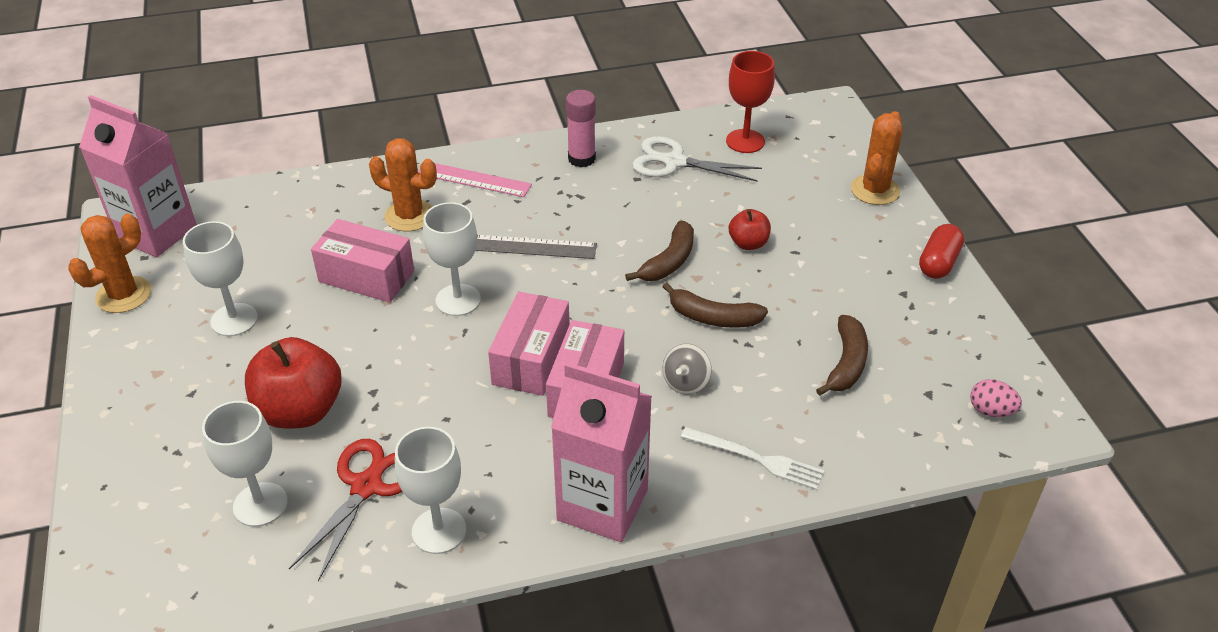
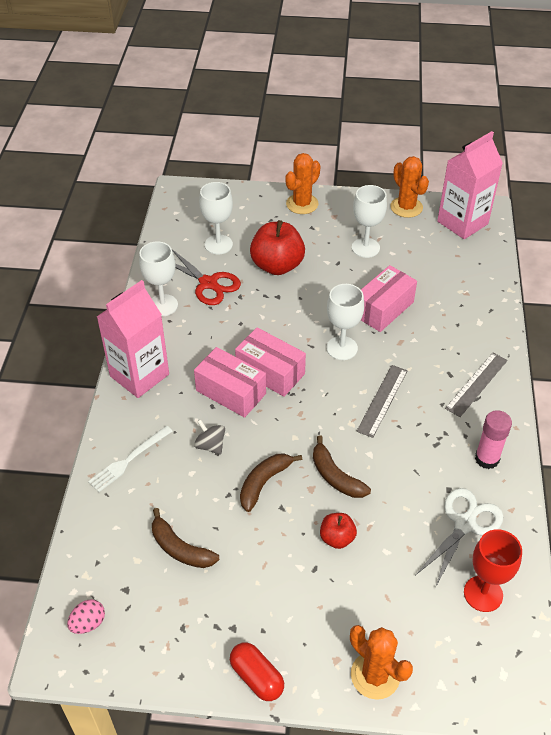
camera: 110 degrees right, 5 degrees up
orange cactus [369,138,437,232] -> orange cactus moved to [285,153,321,214]
pink ruler [418,163,532,197] -> grey ruler [445,353,508,417]

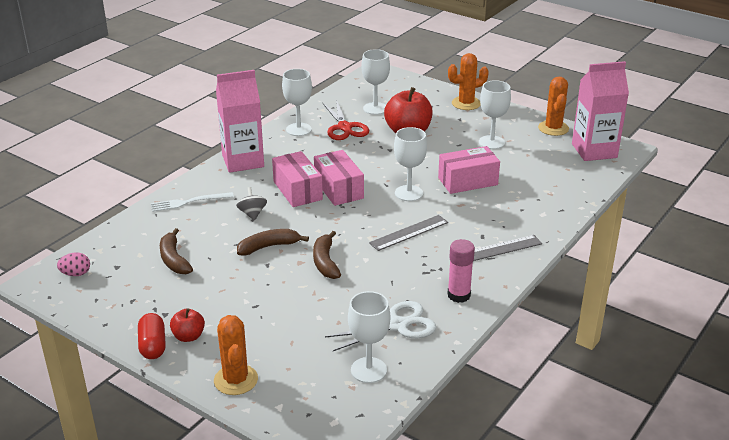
camera: 30 degrees right, 15 degrees down
red apple [320,513,357,549] -> red apple moved to [170,308,205,342]
red goblet [464,529,522,612] -> white goblet [348,291,390,383]

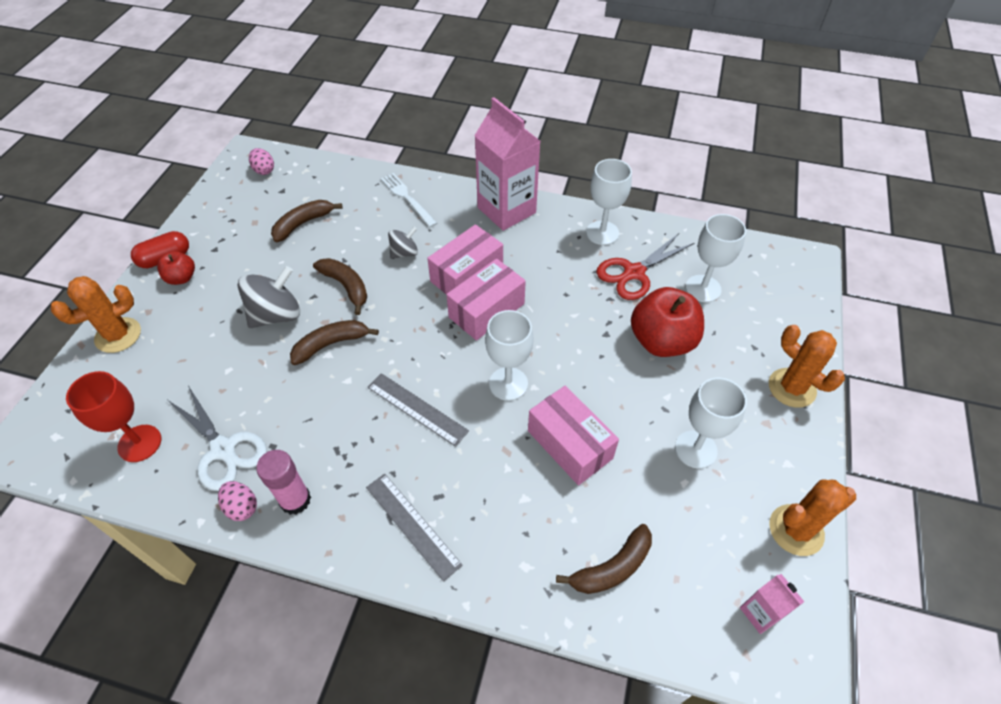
camera: 70 degrees right, 20 degrees up
white goblet [348,291,390,383] -> red goblet [66,371,161,462]
pink carton [572,61,629,161] -> pink carton [740,574,804,634], size x0.47
none -> pink egg [218,481,257,521]
none -> grey spinning top [237,266,300,328]
none -> brown banana [556,524,652,594]

